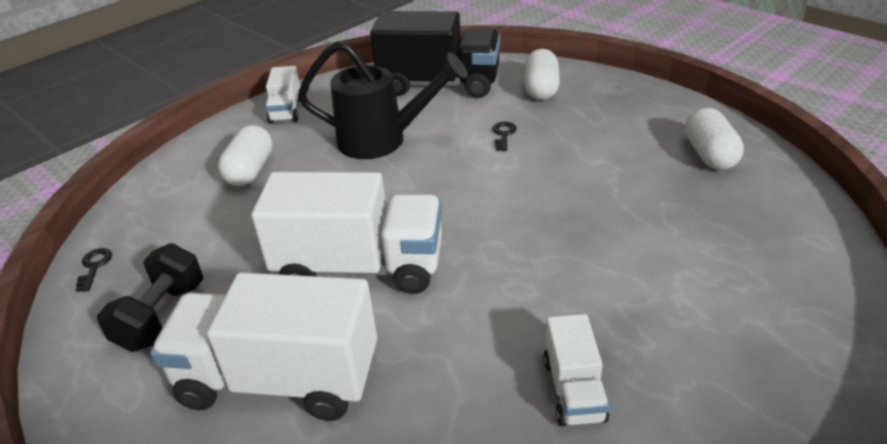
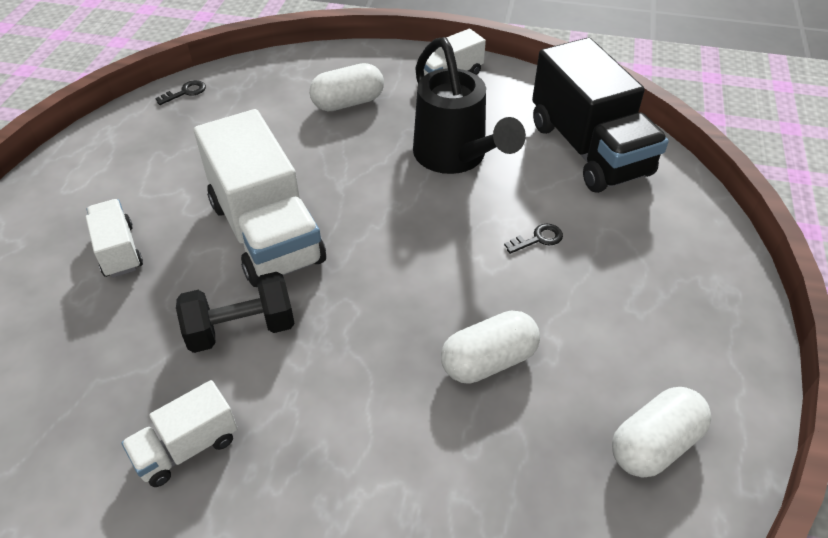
camera: 55 degrees right, 10 degrees up
black dumbbell [97,243,204,352] -> black dumbbell moved to [176,272,295,353]
white truck [150,272,377,421] -> white truck [85,199,143,278], size x0.50
white capsule [524,49,560,100] -> white capsule moved to [441,310,540,384]

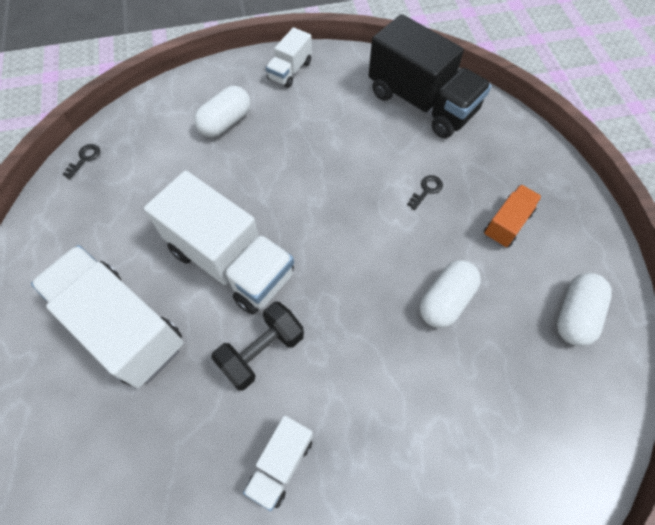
camera: 25 degrees left, 15 degrees up
white truck [85,199,143,278] -> white truck [31,245,183,388], size x2.02
black watering can [413,37,526,174] -> none
none -> orange truck [484,184,542,247]

